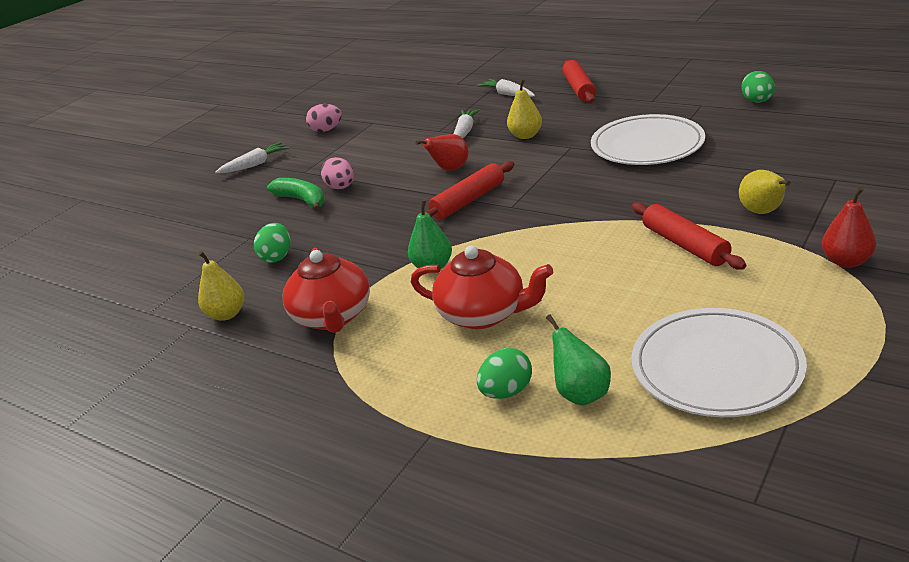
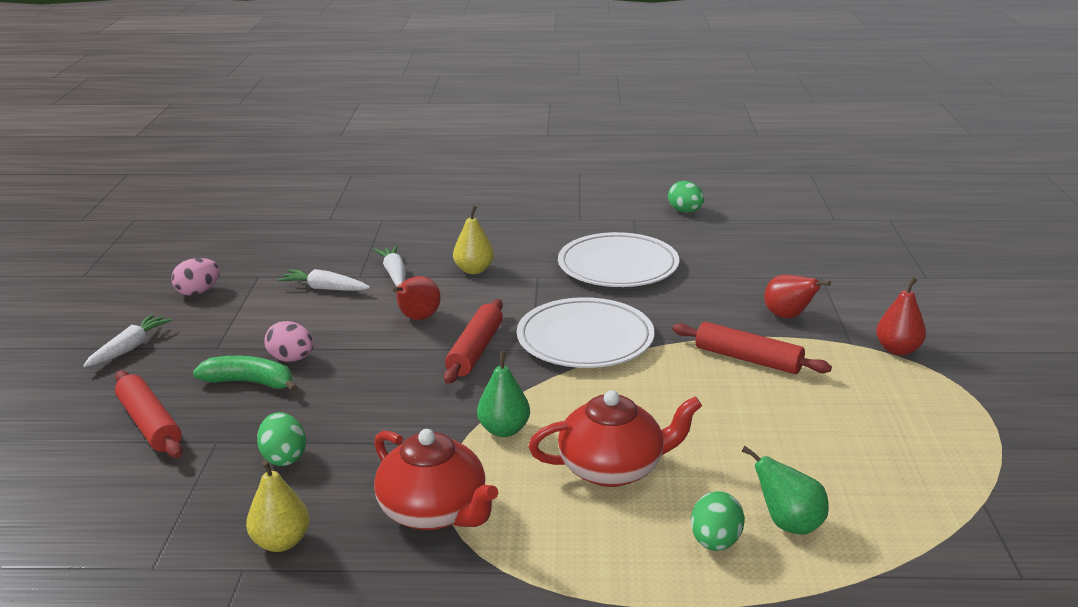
camera: 35 degrees left, 5 degrees down
white carrot [477,79,535,97] -> white carrot moved to [277,269,370,291]
red rolling pin [562,60,596,103] -> red rolling pin moved to [115,371,183,458]
white plate [631,308,807,417] -> white plate moved to [517,297,655,368]
yellow pear [739,170,791,214] -> red pear [764,274,831,318]

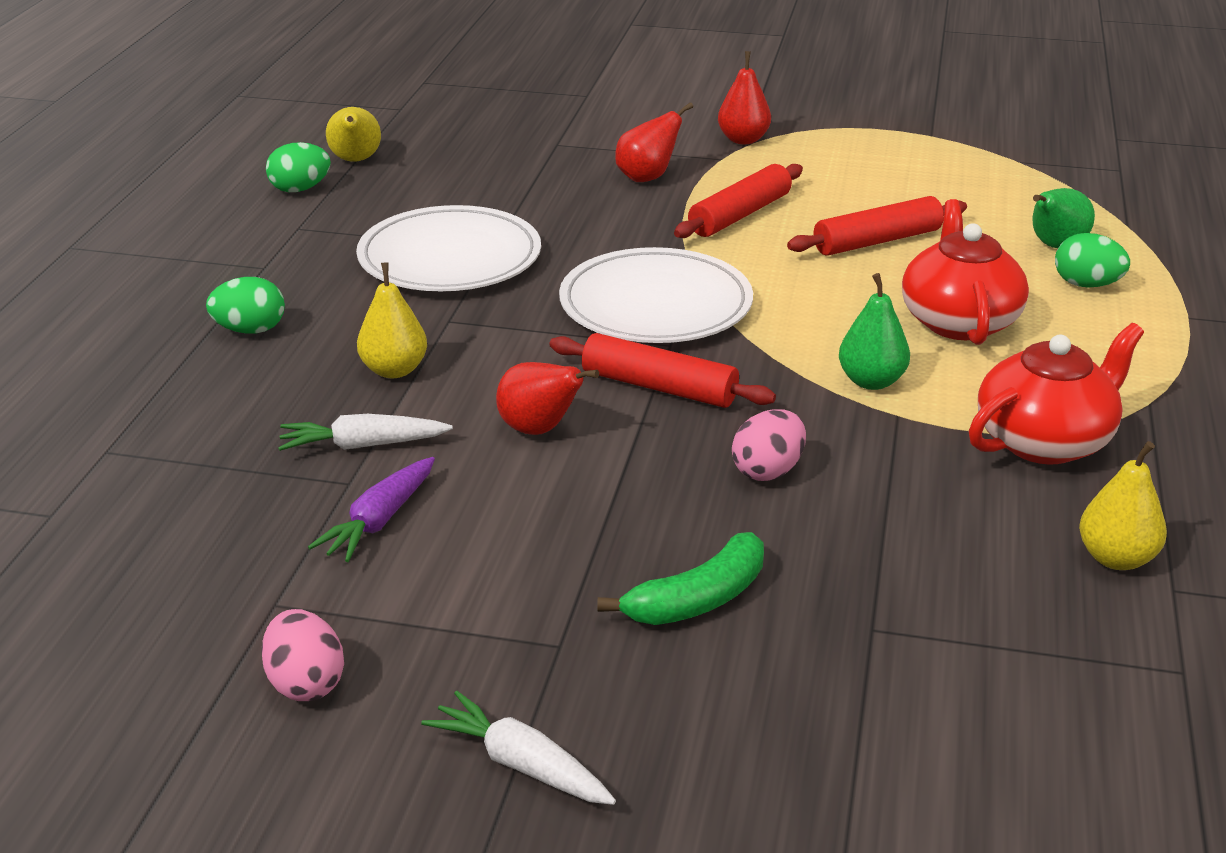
camera: 80 degrees left, 5 degrees up
red rolling pin [115,371,183,458] -> red rolling pin moved to [787,196,967,256]
green banana [193,356,298,392] -> green banana turned 150 degrees counterclockwise [597,532,764,625]
green egg [257,412,306,466] -> green egg moved to [206,277,285,334]
pink egg [265,321,314,362] -> pink egg moved to [732,409,806,481]
white carrot [277,269,370,291] -> purple carrot [308,457,435,562]
none -> yellow pear [326,107,381,162]

